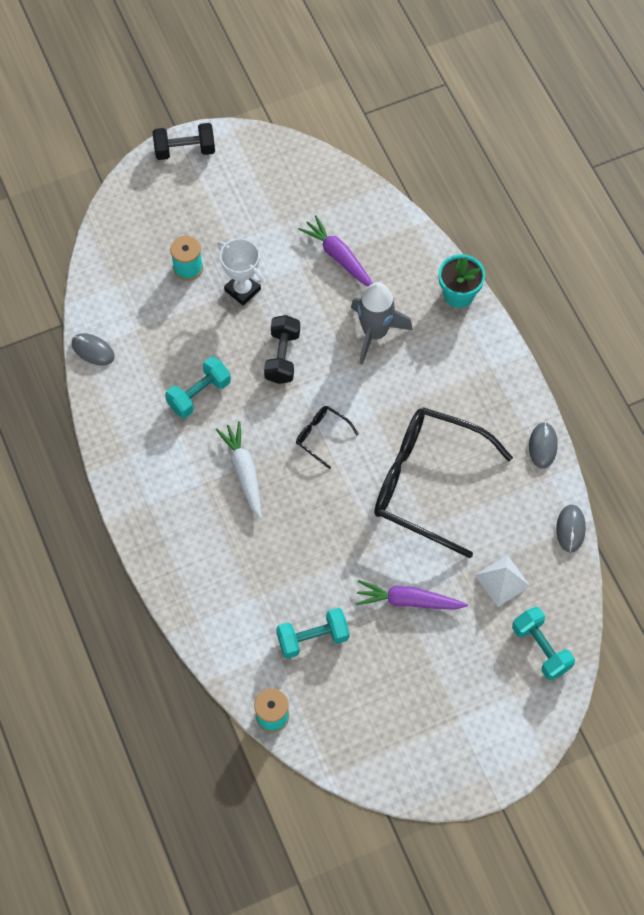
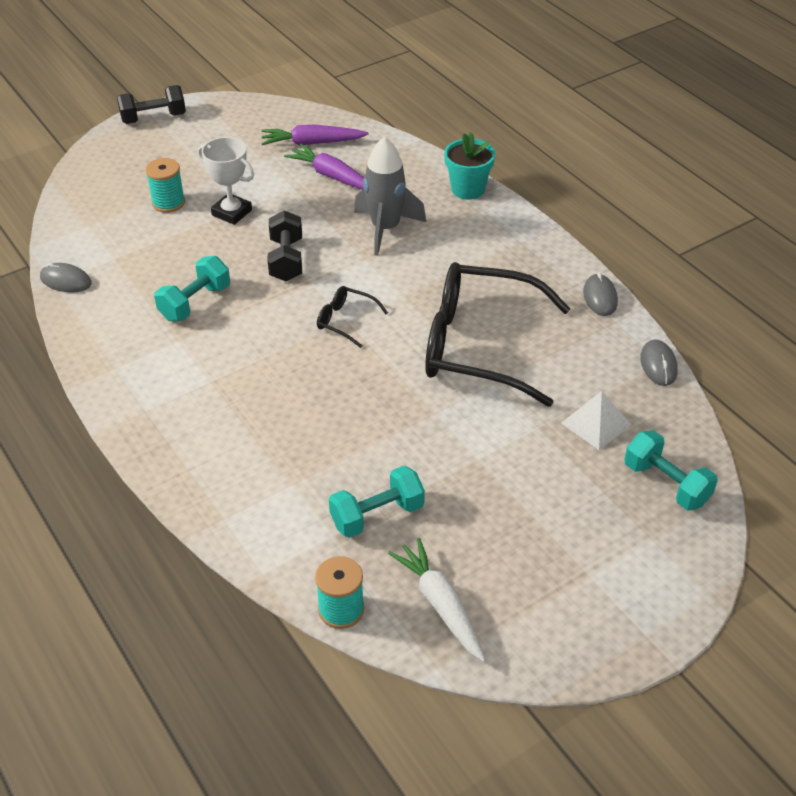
camera: 10 degrees left, 20 degrees down
white carrot [216,421,262,519] -> white carrot moved to [388,538,486,662]
purple carrot [356,580,468,610] -> purple carrot moved to [261,125,369,146]

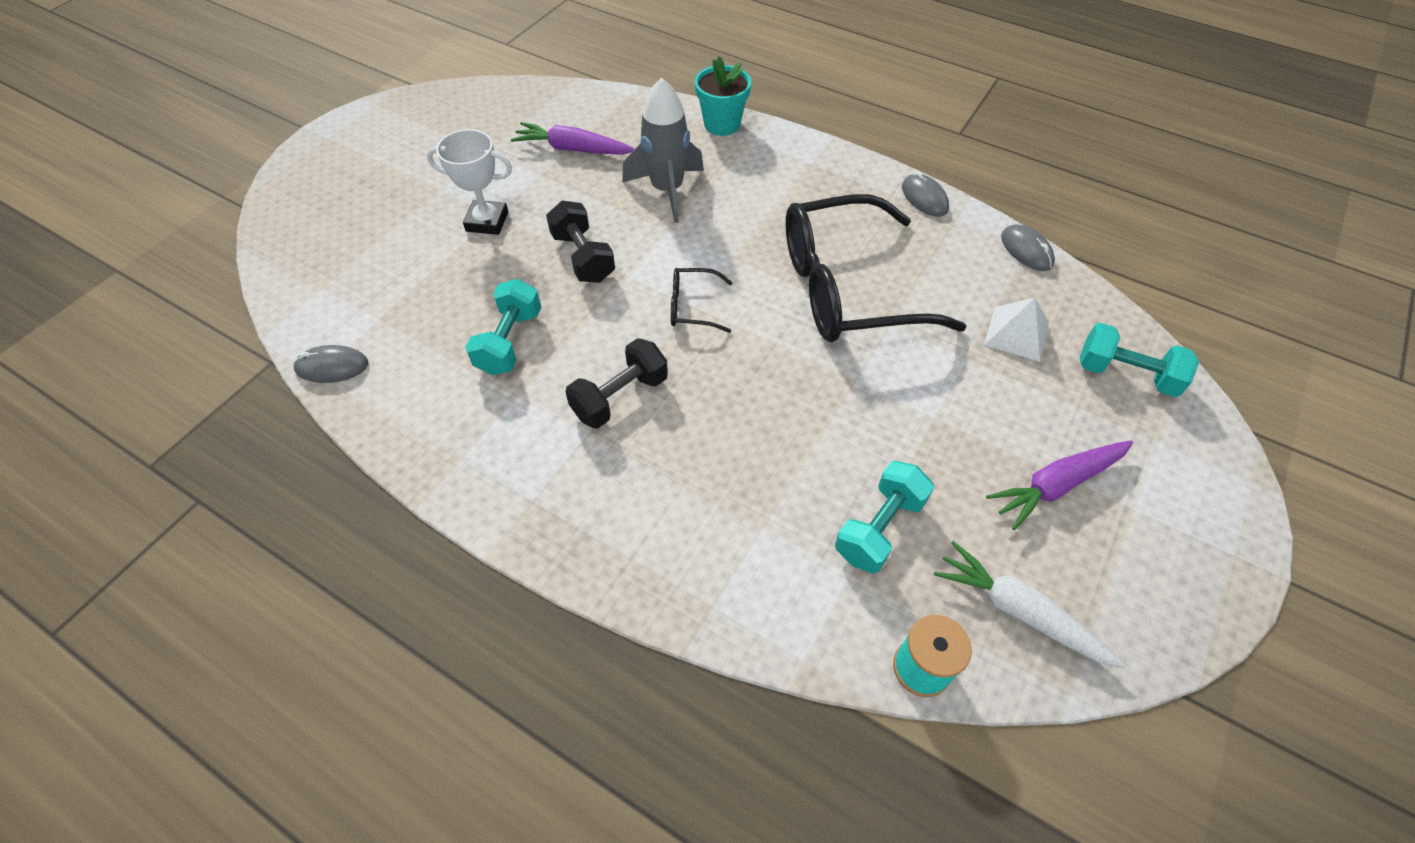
camera: 25 degrees left, 10 degrees up
black dumbbell [117,85,186,124] -> black dumbbell moved to [566,338,668,428]
turquoise spool [145,158,185,213] -> none
purple carrot [261,125,369,146] -> purple carrot moved to [986,440,1133,530]

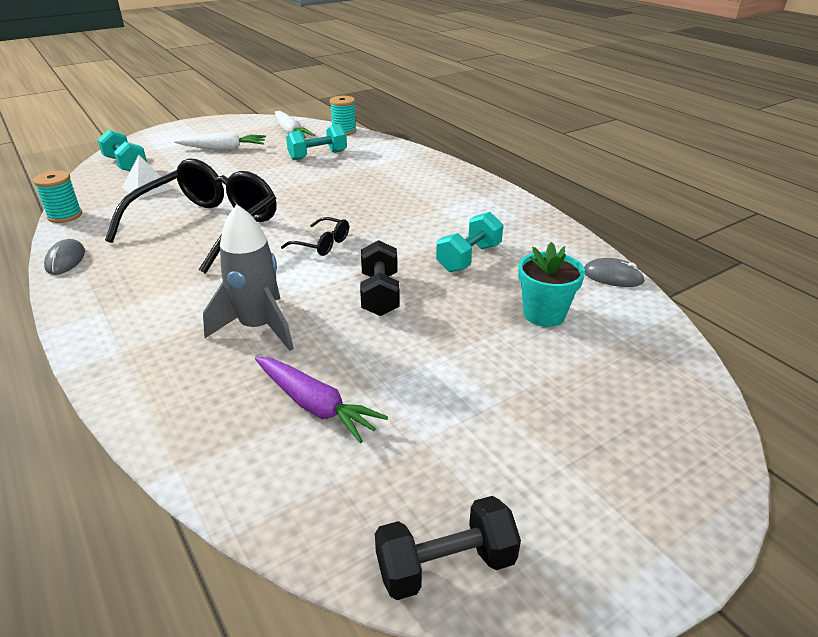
camera: 155 degrees left, 20 degrees down
white trophy [427,129,512,235] -> none
black dumbbell [566,338,668,428] -> black dumbbell moved to [375,496,521,600]
turquoise flower pot [695,56,751,136] -> turquoise flower pot moved to [518,242,585,327]
black glasses [786,194,967,342] -> black glasses turned 75 degrees counterclockwise [105,159,277,274]
purple carrot [986,440,1133,530] -> white carrot [174,132,266,150]
grey mouse [1001,224,1055,271] -> turquoise spool [33,170,82,223]

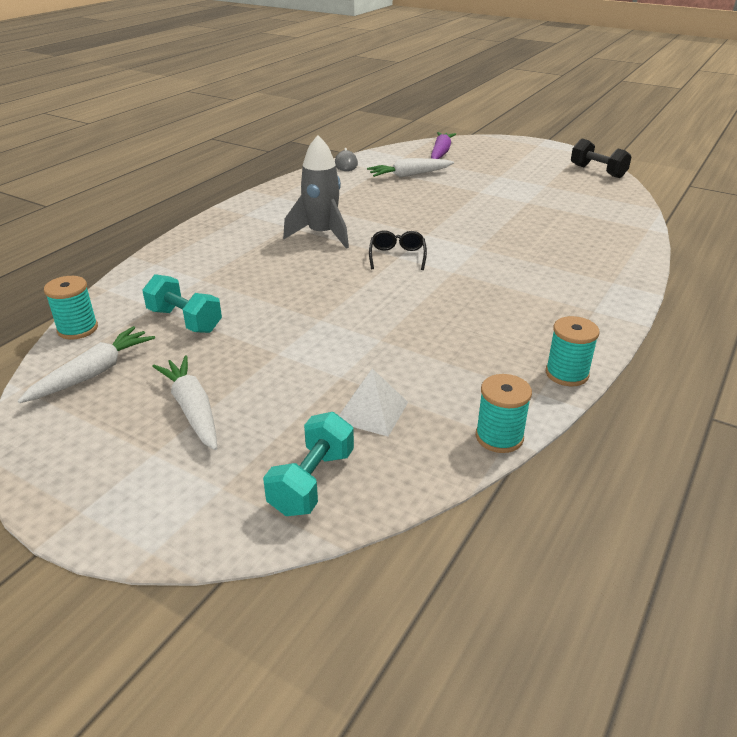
camera: 115 degrees left, 0 degrees up
grey mouse [44,239,85,275] -> turquoise spool [546,316,599,386]
black glasses [105,159,277,274] -> none
grey rocket [203,205,294,351] -> grey rocket moved to [283,135,349,249]
purple carrot [255,356,388,443] -> purple carrot moved to [431,132,456,159]
black dumbbell [360,240,400,316] -> none
turquoise dumbbell [436,212,503,272] -> none
turquoise flower pot [518,242,585,327] -> white carrot [367,158,454,177]

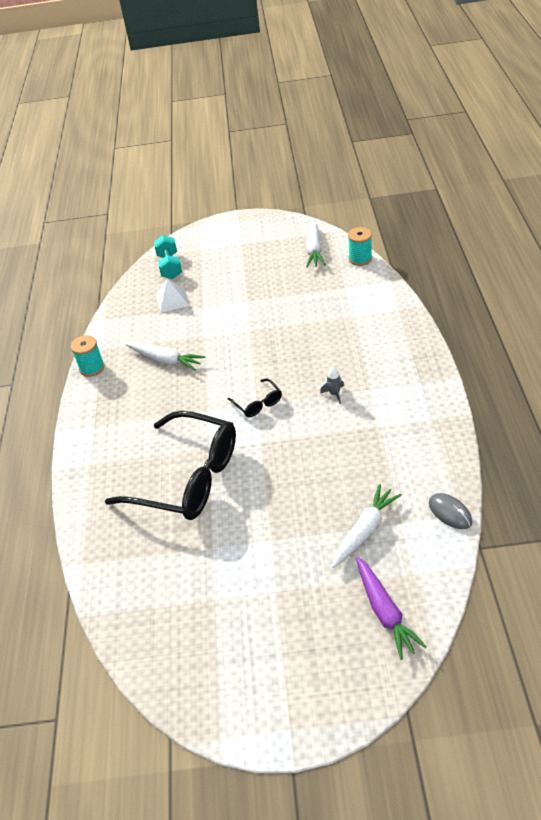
camera: 150 degrees right, 10 degrees up
turquoise dumbbell [142,274,222,333] -> none
white carrot [152,356,217,450] -> white carrot moved to [126,342,205,371]
grey rocket [283,135,349,249] -> grey rocket [320,367,344,404], size x0.43
turquoise spool [476,374,532,453] -> none
black dumbbell [571,139,631,178] -> none
none -> black glasses [105,411,236,520]

